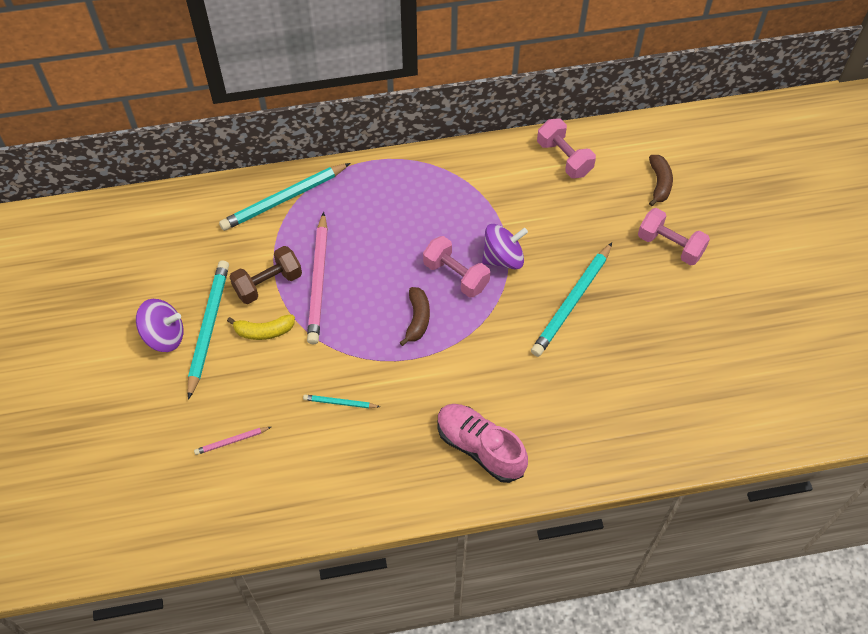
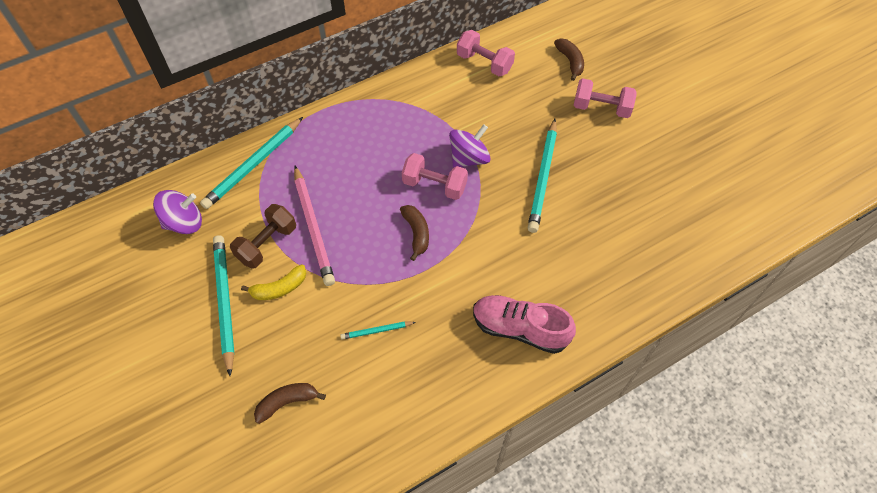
camera: 20 degrees left, 0 degrees up
purple spinning top [136,299,183,352] -> purple spinning top moved to [153,190,202,234]
pink pencil [194,427,271,455] -> brown banana [254,383,326,424]

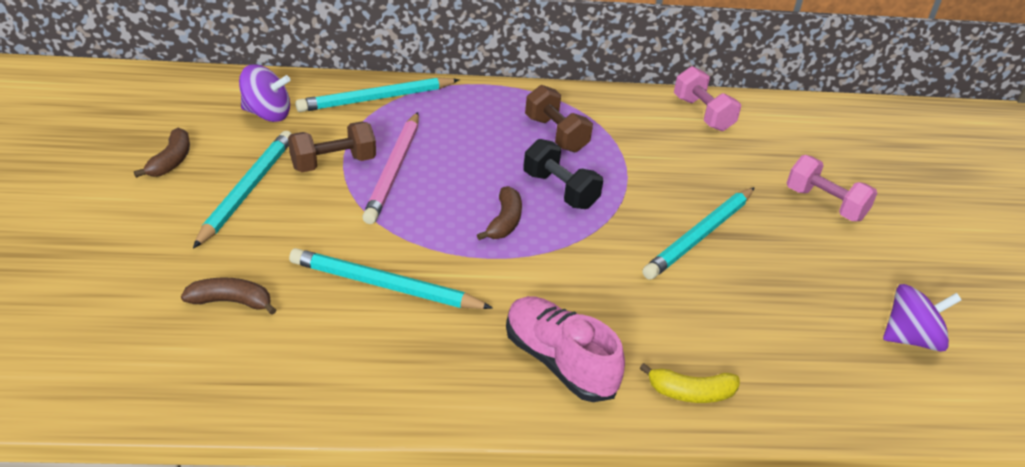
camera: 25 degrees right, 20 degrees down
yellow banana [241,264,306,300] -> yellow banana moved to [640,363,740,403]
turquoise pencil [340,321,416,340] -> turquoise pencil [289,248,493,309], size x2.08
pink dumbbell [402,153,468,200] -> black dumbbell [523,139,603,209]
purple spinning top [449,124,490,168] -> purple spinning top moved to [883,284,962,352]
brown banana [554,38,584,81] -> brown banana moved to [134,128,190,178]
none -> brown dumbbell [525,85,593,152]

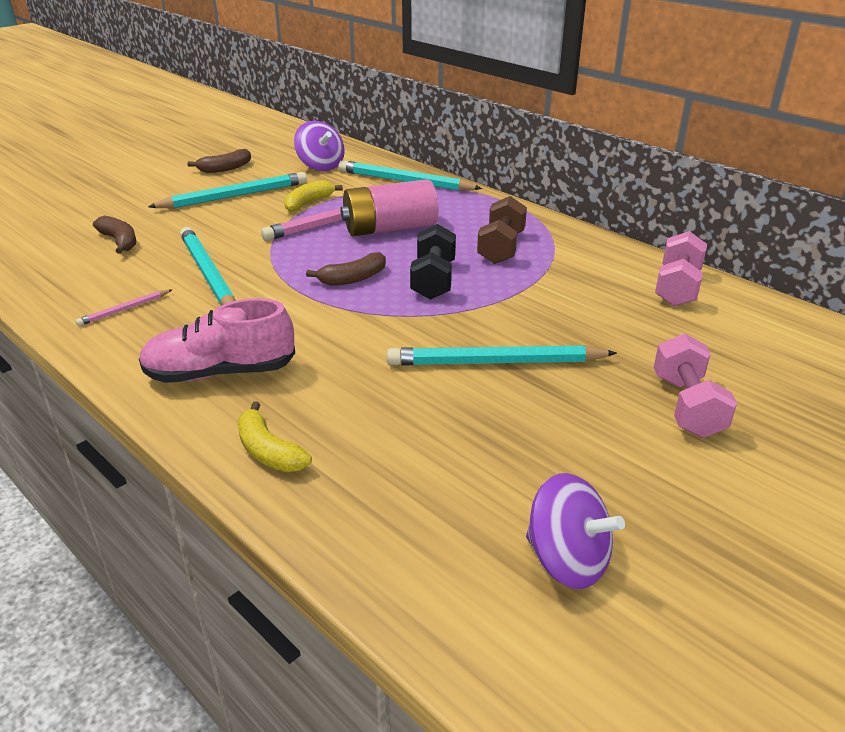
camera: 50 degrees right, 5 degrees down
brown dumbbell [288,121,376,172] -> yellow banana [284,180,343,212]
pink shoe [506,296,625,402] -> pink shoe turned 105 degrees counterclockwise [139,298,295,383]
none -> pink pencil [75,290,172,326]
none -> pink battery [340,179,438,236]

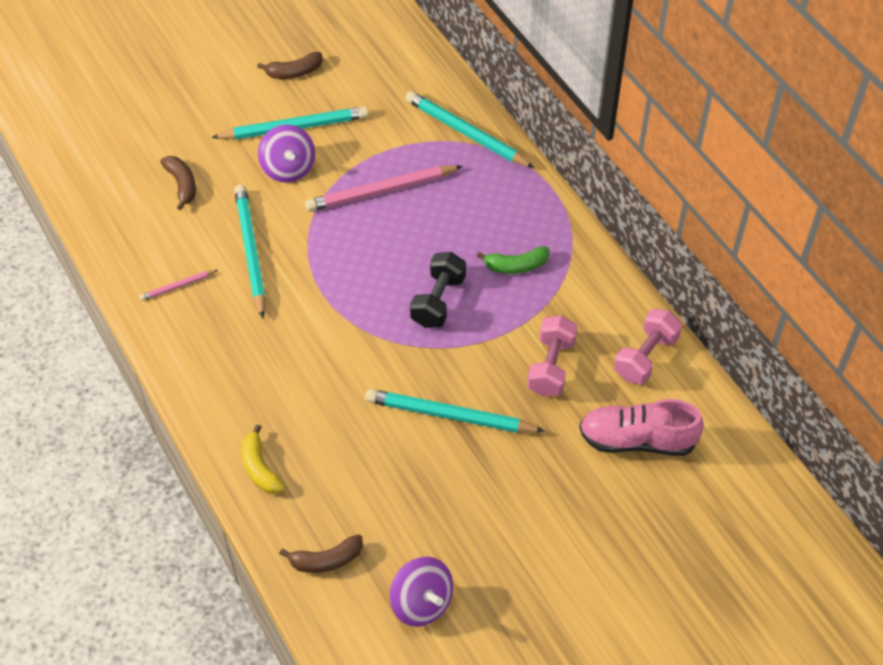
camera: 15 degrees right, 20 degrees up
pink shoe [139,298,295,383] -> pink shoe moved to [579,399,704,456]
yellow banana [284,180,343,212] -> none
purple spinning top [294,121,345,171] -> purple spinning top moved to [258,124,315,183]
brown banana [306,252,386,286] -> brown banana moved to [279,534,363,573]
pink battery [340,179,438,236] -> none
brown dumbbell [477,196,527,264] -> green banana [477,246,549,274]
pink dumbbell [654,333,737,438] -> pink dumbbell moved to [527,315,578,397]

